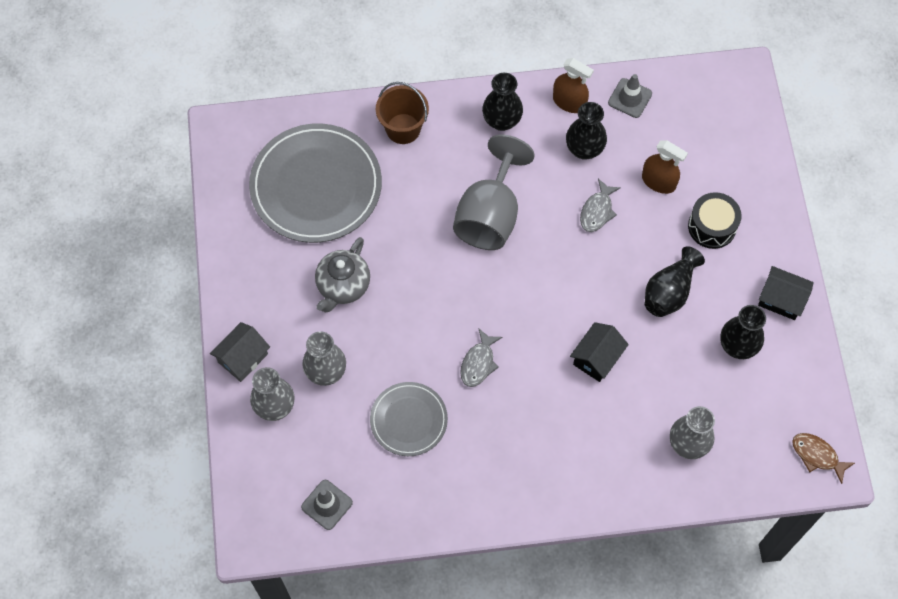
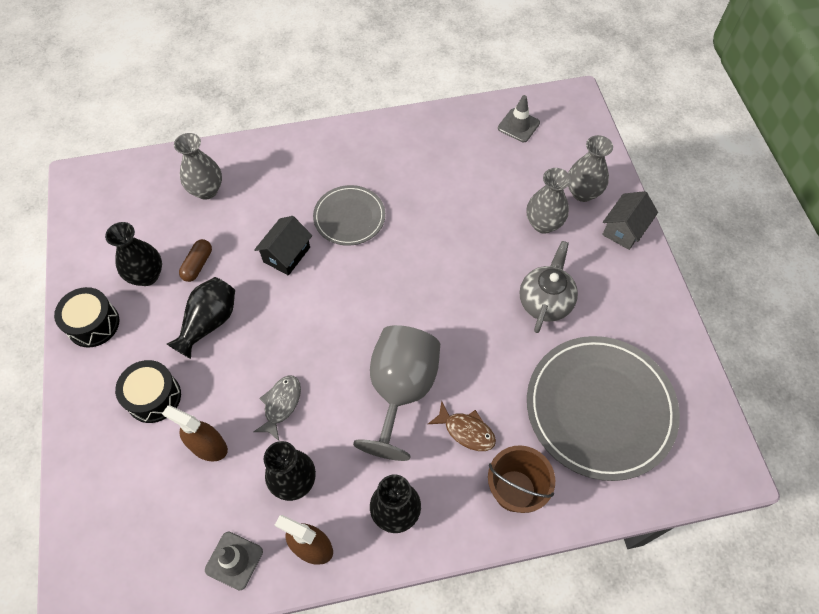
camera: 175 degrees right, 5 degrees down
grey plate [370,382,448,456] -> grey plate moved to [313,185,385,246]
grey fish [460,328,502,387] -> none
black house [758,266,814,320] -> black drum [54,287,119,348]
brown fish [792,433,855,484] -> brown fish moved to [428,401,496,451]
none -> brown capsule [179,239,212,282]

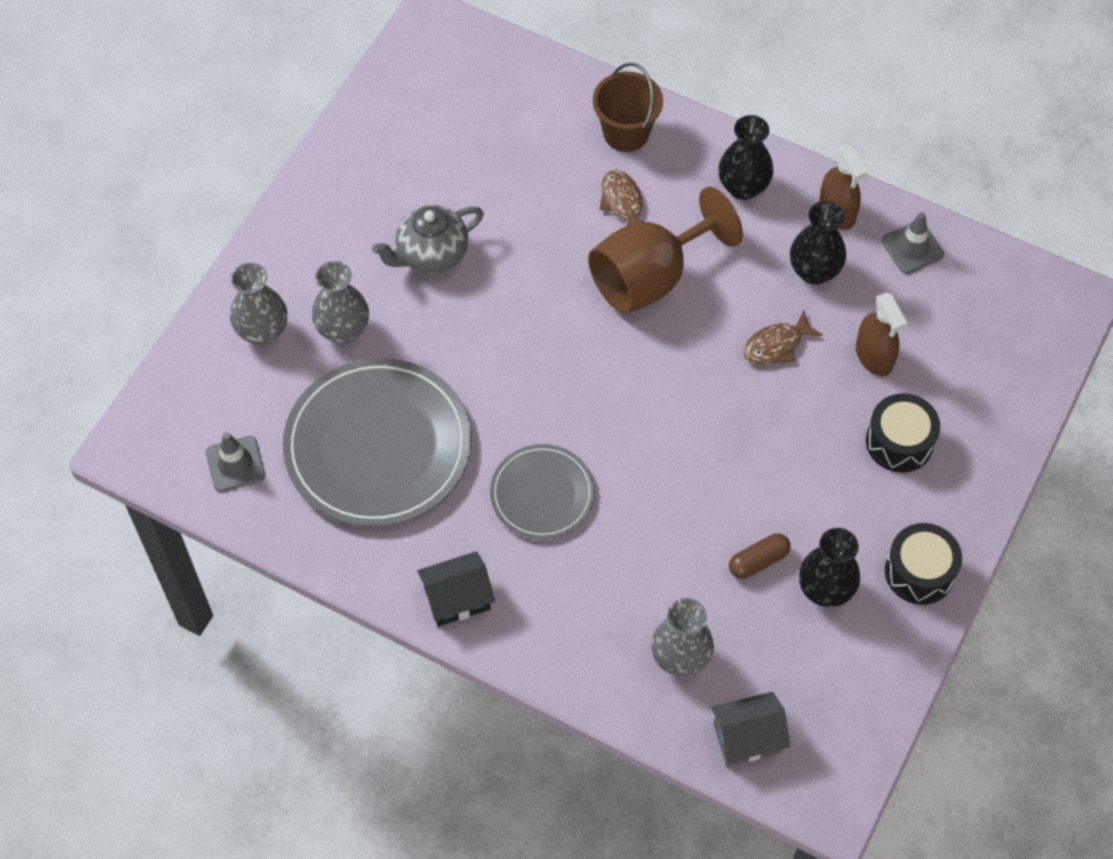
camera: 140 degrees left, 0 degrees up
black vase [167,277,235,359] -> none
grey fish [253,375,301,441] -> brown fish [743,310,823,364]
black house [254,216,312,276] -> black house moved to [417,551,495,627]
grey goblet [353,325,440,461] -> brown goblet [588,187,743,314]
grey plate [527,336,680,481] -> grey plate moved to [283,358,471,527]
grey house [602,191,658,250] -> grey house moved to [711,692,790,766]

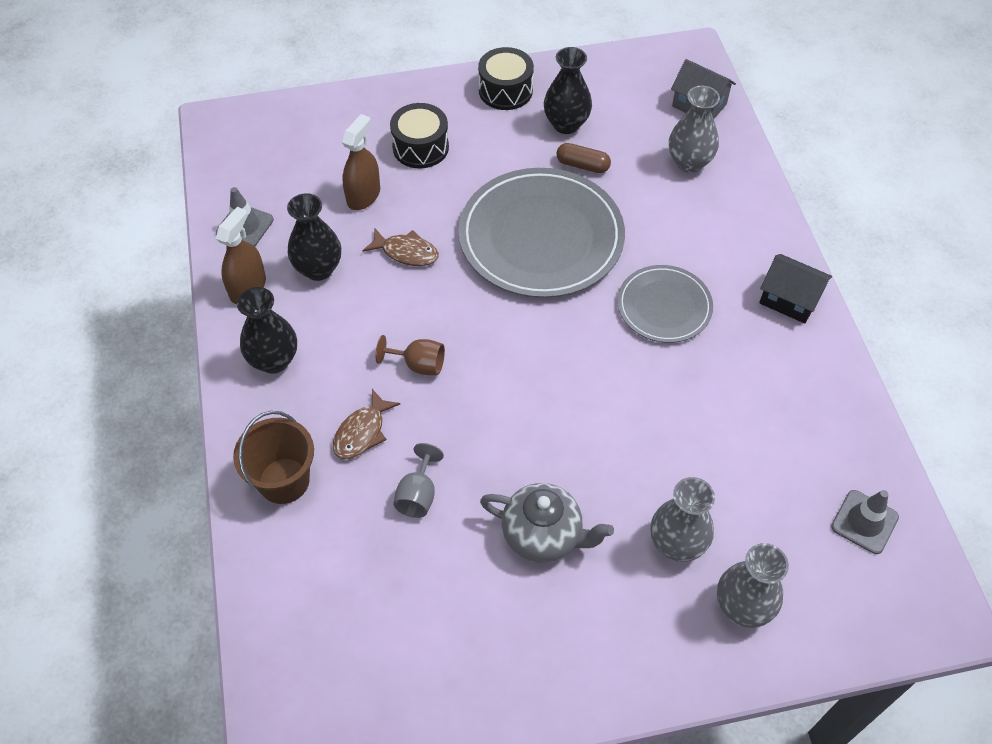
camera: 130 degrees left, 5 degrees down
grey plate [283,358,471,527] -> grey plate moved to [459,168,625,298]
brown goblet [588,187,743,314] -> brown goblet [375,335,445,375], size x0.44
none -> grey goblet [393,443,444,518]

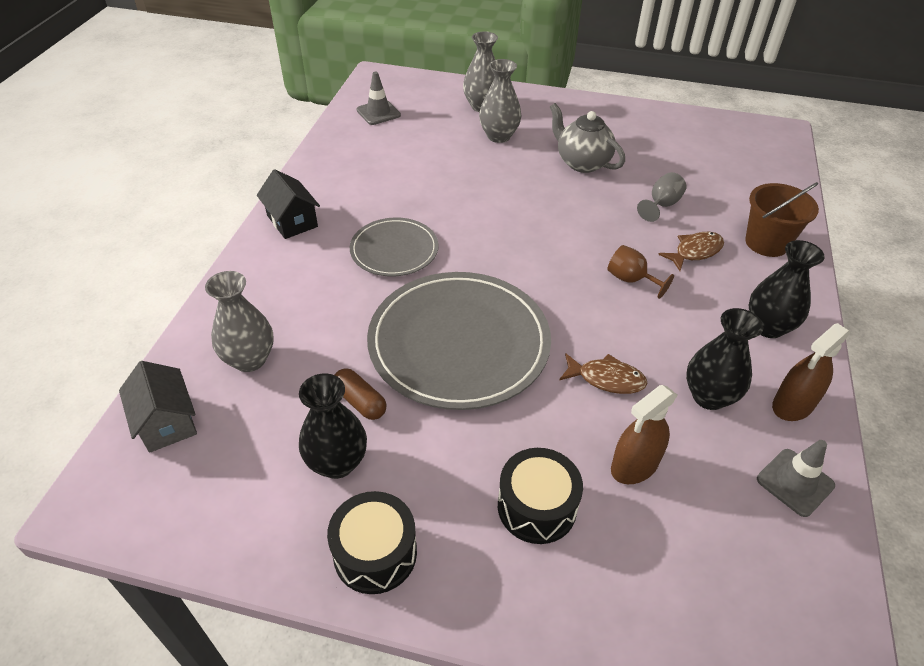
camera: 155 degrees left, 10 degrees down
brown fish [363,229,439,266] -> brown fish turned 150 degrees clockwise [559,353,648,394]

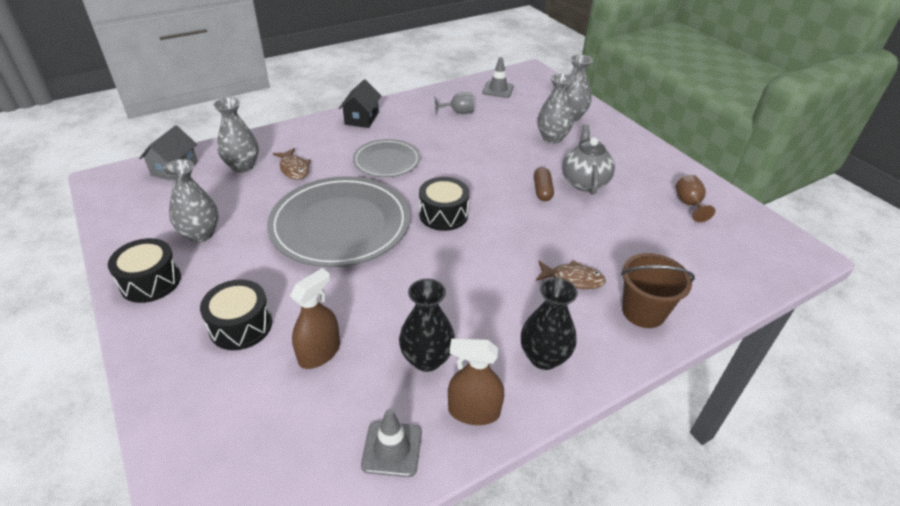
camera: 45 degrees right, 5 degrees down
black vase [299,373,367,479] -> grey vase [162,159,219,242]
brown capsule [335,368,387,420] -> brown capsule moved to [534,167,554,201]
brown fish [559,353,648,394] -> brown fish moved to [273,148,311,180]
brown goblet [608,245,674,299] -> brown goblet moved to [675,175,715,222]
brown spray bottle [611,385,678,484] -> brown spray bottle turned 120 degrees clockwise [290,268,340,369]
grey goblet [637,172,687,222] -> grey goblet moved to [435,92,474,114]
none -> black drum [419,177,470,231]

